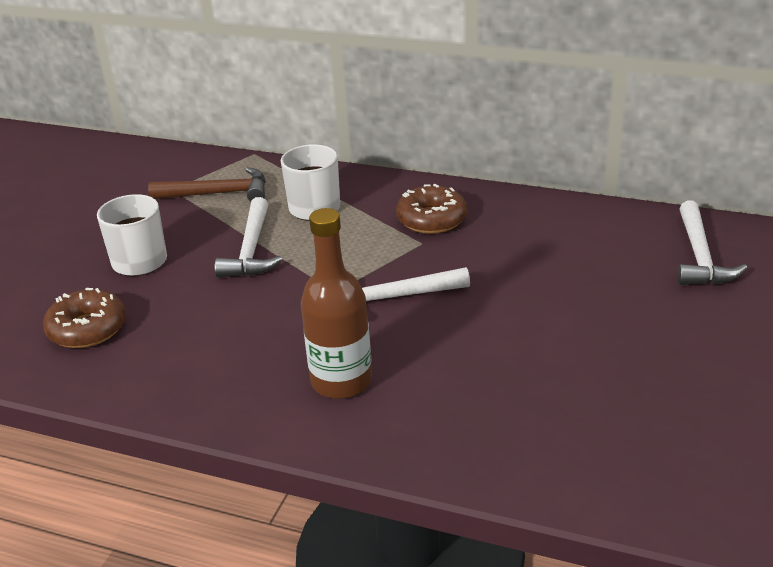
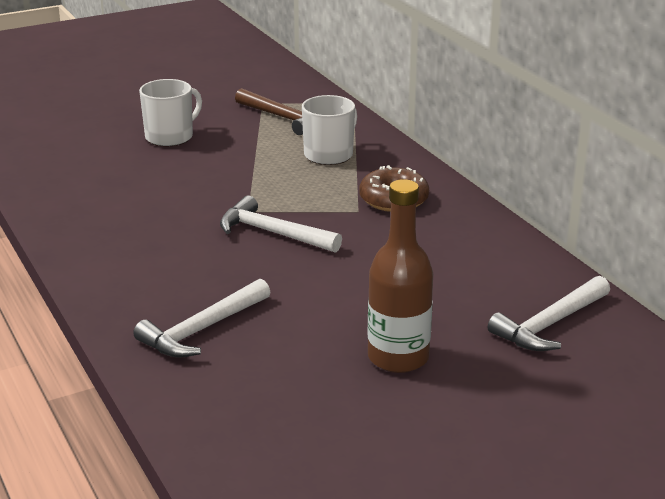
camera: 40 degrees right, 5 degrees down
brown donut [43,288,126,348] -> none
white hammer [215,197,282,278] -> white hammer moved to [133,278,271,358]
brown bottle [301,208,372,399] -> brown bottle moved to [368,179,433,373]

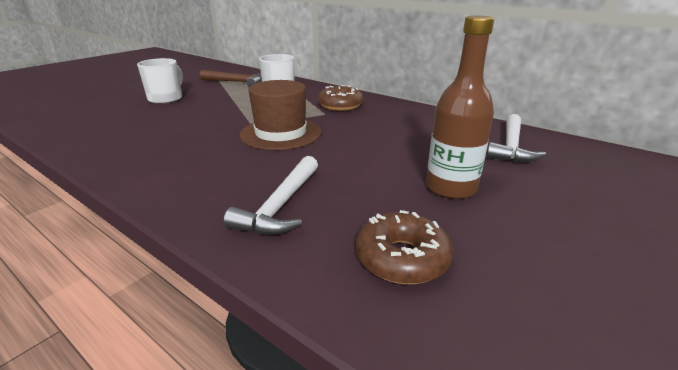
camera: 25 degrees left, 0 degrees up
white hammer [220,195,342,253] -> brown hat [240,80,321,150]
none -> brown donut [356,210,453,284]

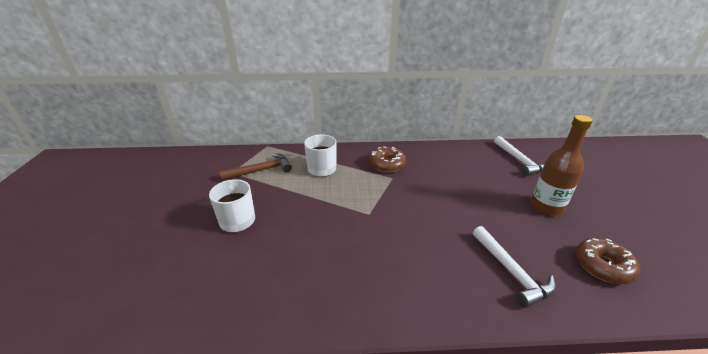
camera: 40 degrees left, 5 degrees up
brown hat [240,80,321,150] -> none

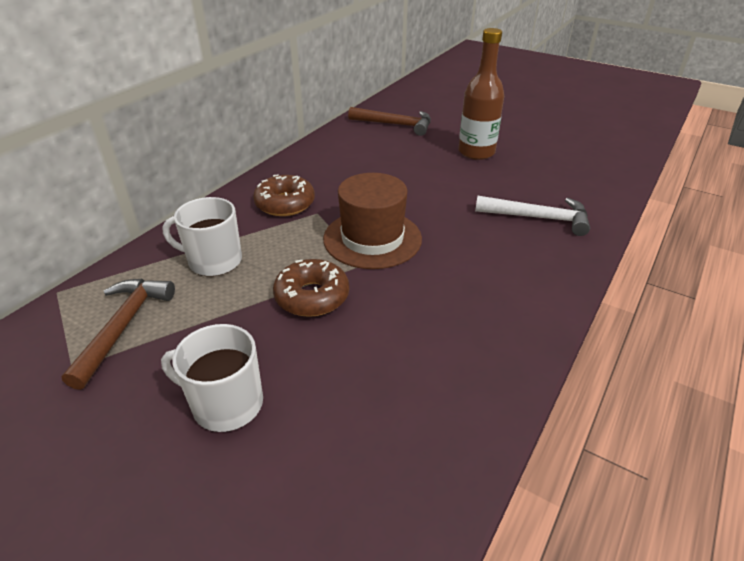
camera: 55 degrees left, 5 degrees up
white hammer [494,136,545,176] -> brown hammer [348,107,431,136]
brown donut [576,238,640,284] -> brown donut moved to [273,259,349,317]
none -> brown hat [323,173,422,269]

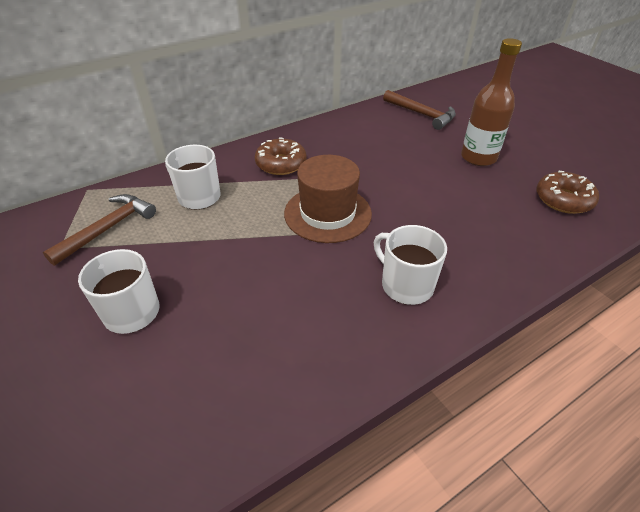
camera: 25 degrees right, 5 degrees up
brown donut [273,259,349,317] -> brown donut moved to [537,171,599,214]
white hammer [475,196,590,236] -> none
none -> white mug [374,225,447,305]

